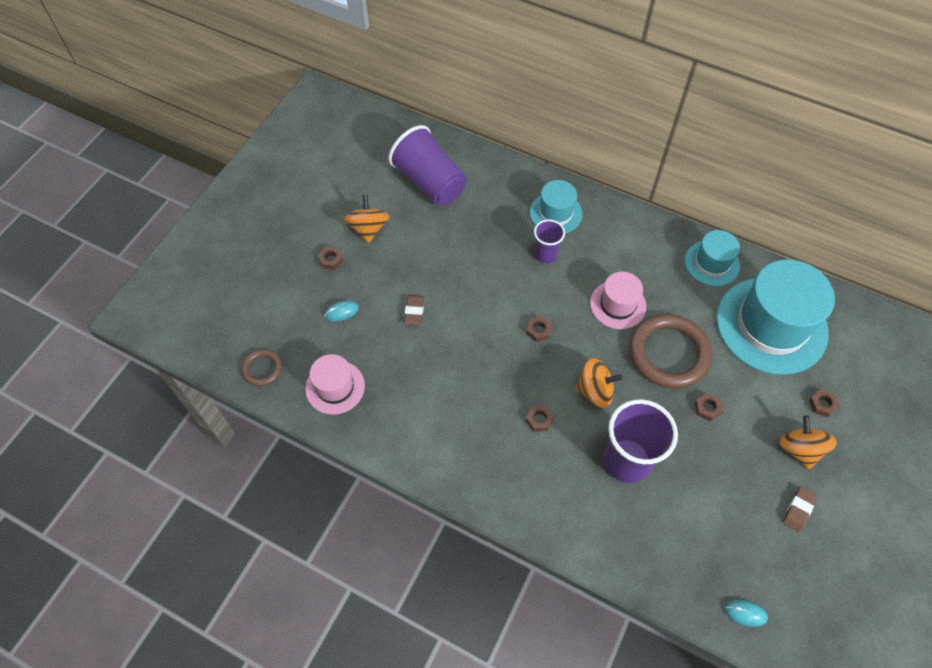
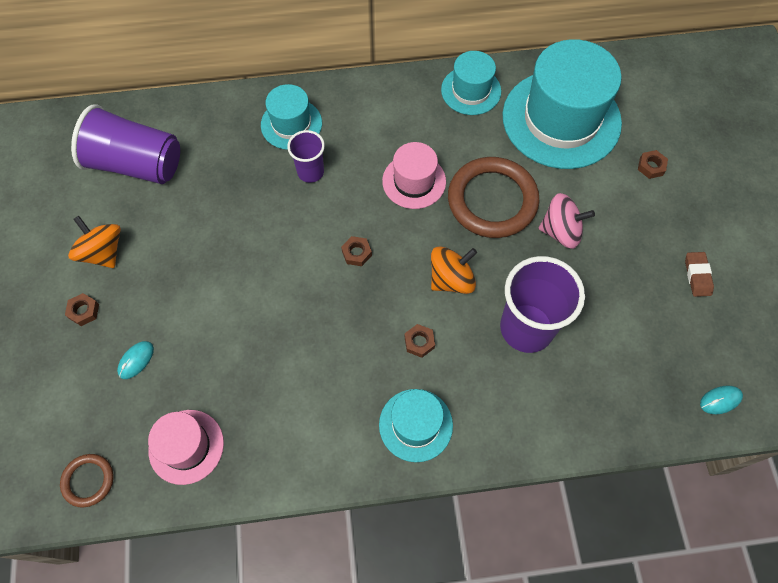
camera: 35 degrees left, 5 degrees up
brown eraser [404,295,424,325] -> none
brown nut [695,393,723,421] -> pink spinning top [539,193,595,249]
orange spinning top [779,415,837,469] -> none
none -> turquoise hat [379,389,453,462]

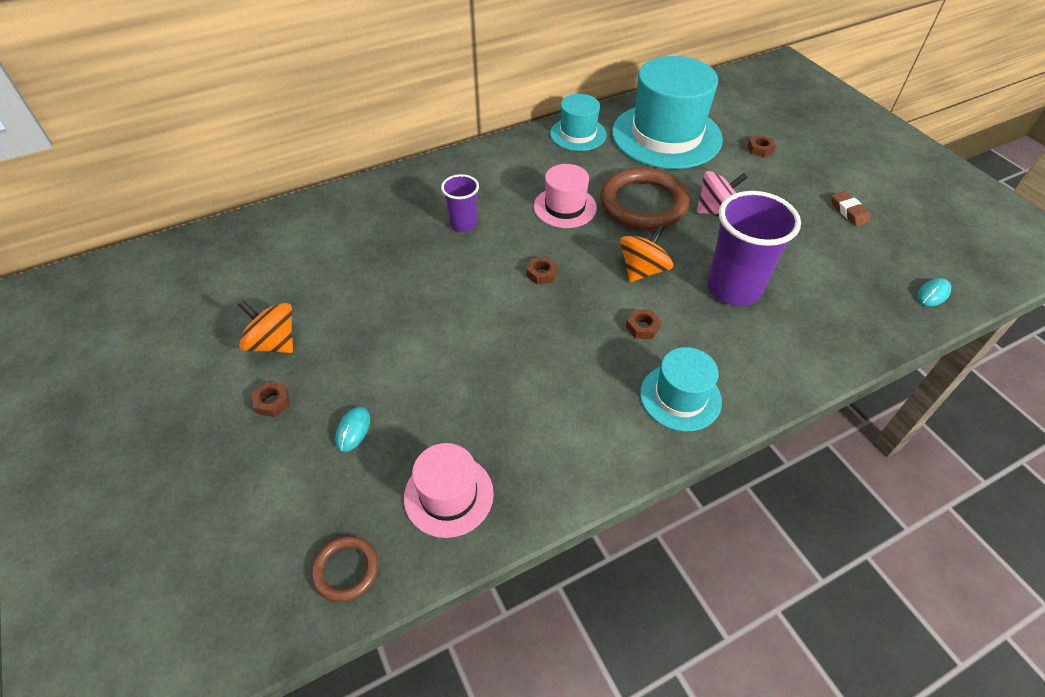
camera: 20 degrees left, 15 degrees down
purple cup [71,104,180,184] -> none
turquoise hat [261,84,322,150] -> none

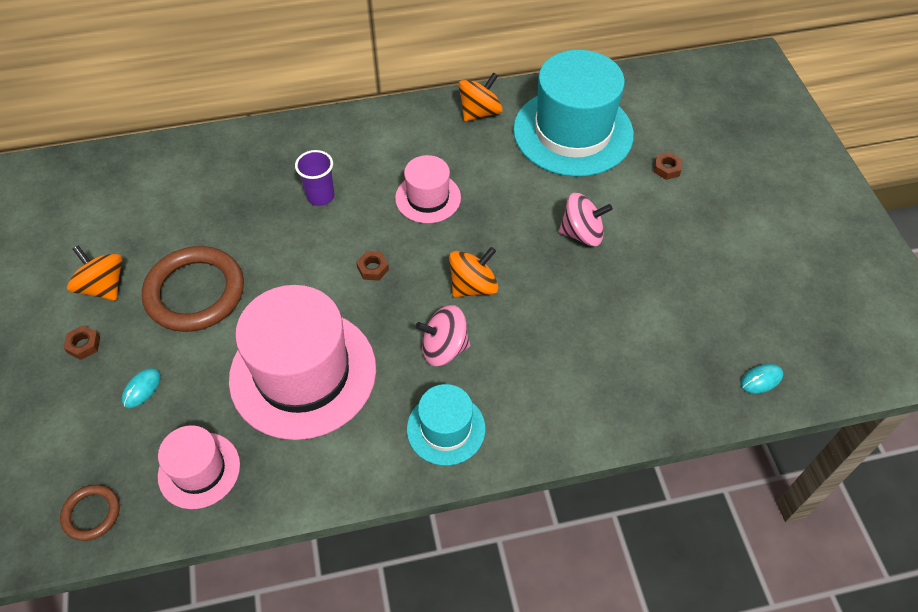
camera: 15 degrees right, 5 degrees up
turquoise hat [550,94,607,151] -> orange spinning top [458,72,503,121]
brown ring [600,167,690,230] -> brown ring moved to [142,246,244,332]
brown nut [626,309,662,339] -> pink spinning top [416,305,470,366]
purple cup [707,191,801,306] -> none
brown eraser [832,191,871,226] -> none
none -> pink hat [229,285,376,440]

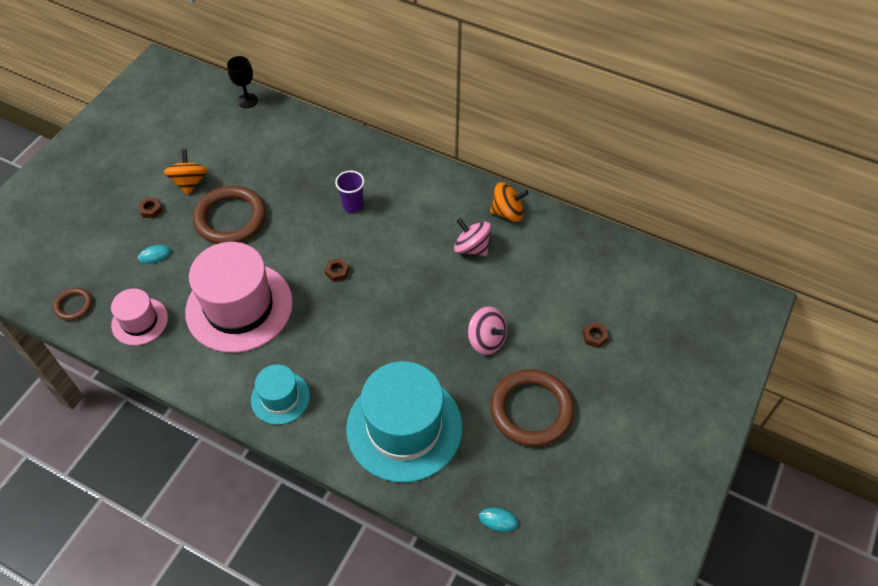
camera: 40 degrees right, 0 degrees up
pink hat [395,155,461,223] -> none
pink spinning top [416,305,470,366] -> pink spinning top moved to [454,218,491,256]
orange spinning top [449,247,499,297] -> none
turquoise hat [513,50,634,177] -> turquoise hat moved to [346,361,463,483]
none -> black goblet [227,56,258,108]
none -> brown ring [490,369,574,447]

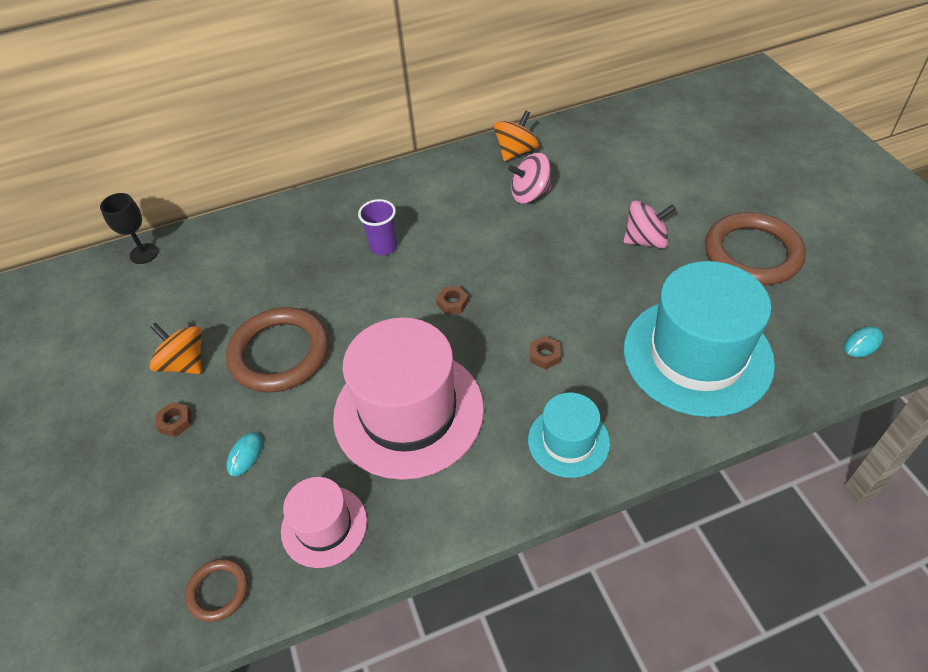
camera: 45 degrees left, 5 degrees down
brown nut [582,322,608,348] -> brown nut moved to [530,336,561,370]

